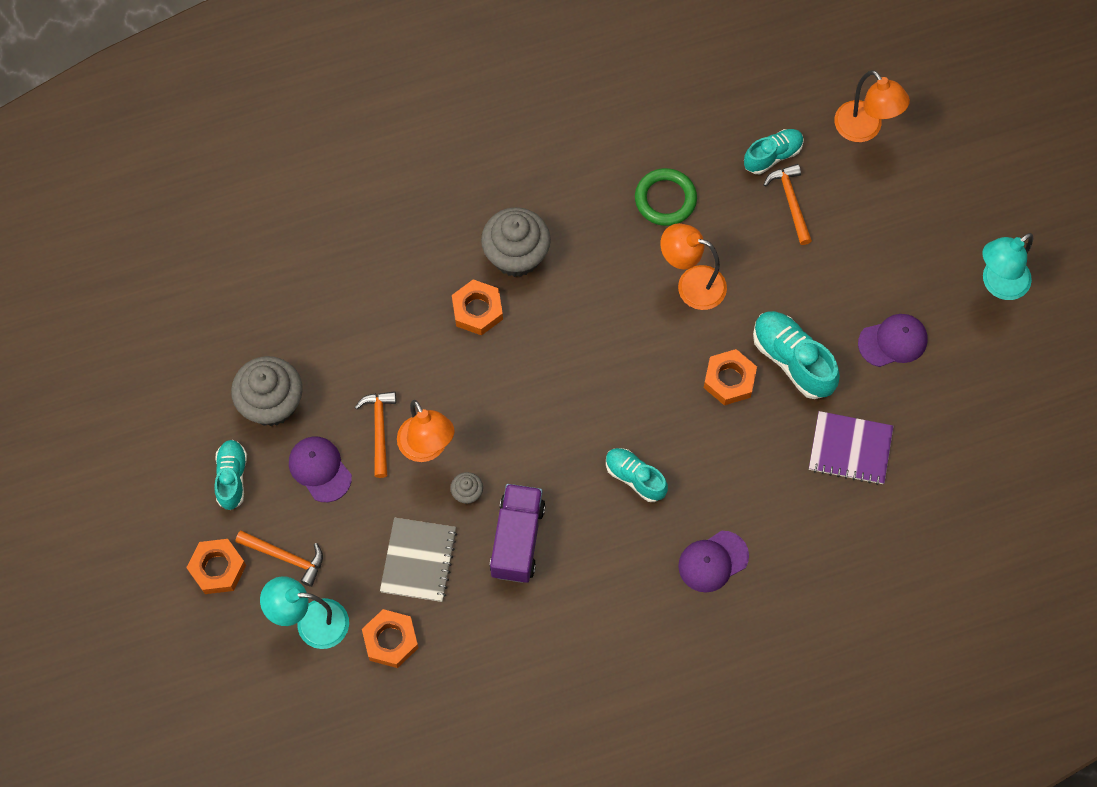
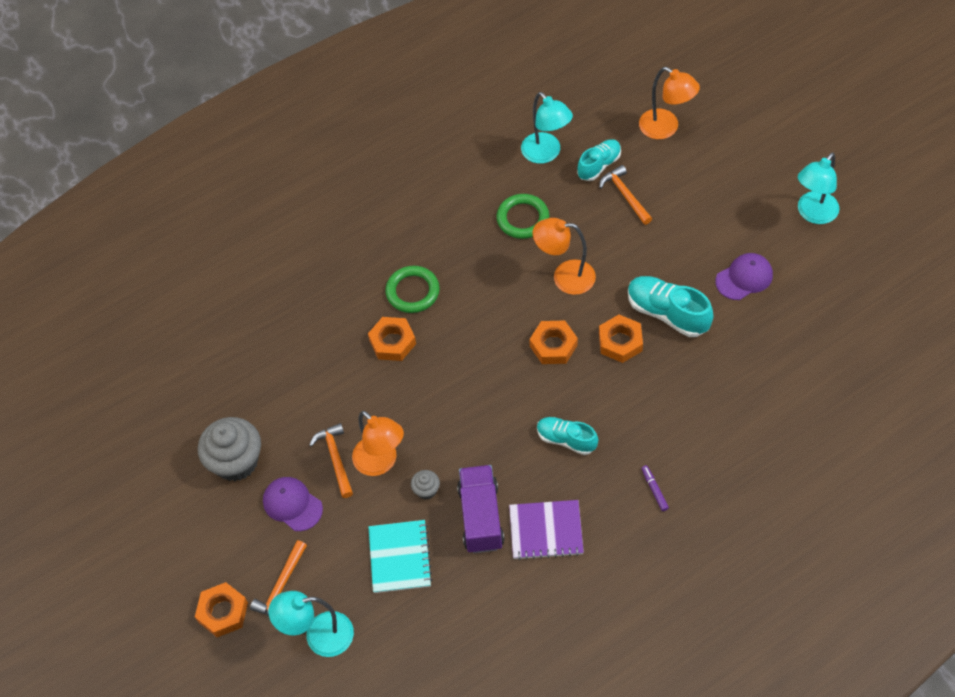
camera: 10 degrees left, 10 degrees down
turquoise shoe [214,440,247,510] -> none
orange hammer [235,531,323,587] -> orange hammer turned 105 degrees clockwise [250,540,307,616]
orange nut [362,609,419,668] -> orange nut moved to [529,321,578,364]
grey notebook [380,517,457,602] -> turquoise notebook [368,520,433,593]
grey cupcake [481,207,551,277] -> green ring [385,266,440,313]
purple cap [678,531,749,593] -> purple marker [641,465,669,511]
purple notebook [809,411,894,485] -> purple notebook moved to [509,500,584,560]
none -> turquoise lamp [521,92,573,164]

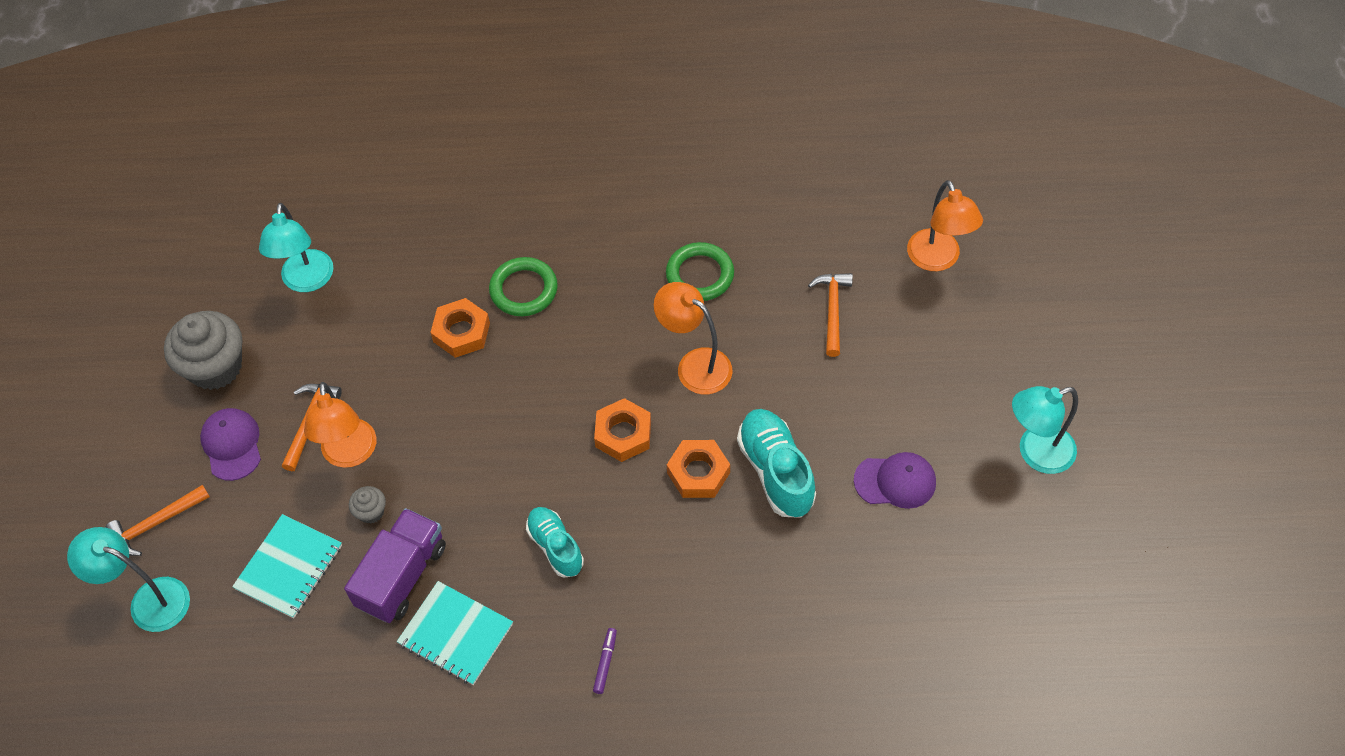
camera: 30 degrees right, 0 degrees up
orange nut [195,582,248,637] -> none
purple notebook [509,500,584,560] -> turquoise notebook [397,581,513,685]
turquoise lamp [521,92,573,164] -> turquoise lamp moved to [259,203,333,292]
turquoise shoe [577,139,621,181] -> none

